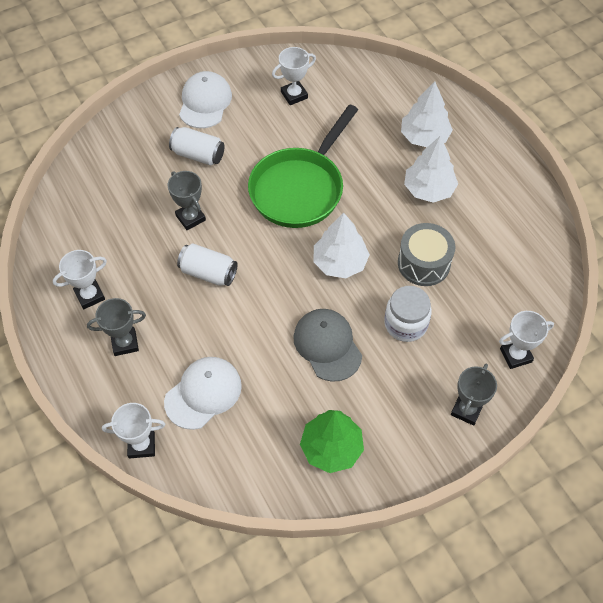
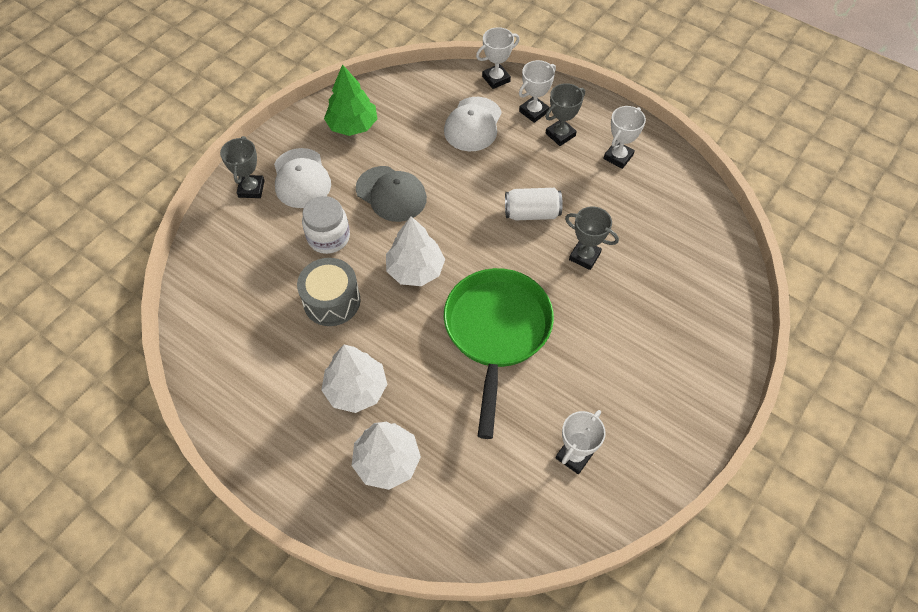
camera: 155 degrees right, 0 degrees up
white can [169,127,225,165] -> none
white cap [179,71,232,128] -> white cap moved to [274,148,331,208]
white trophy [499,311,554,369] -> white trophy moved to [519,60,556,123]

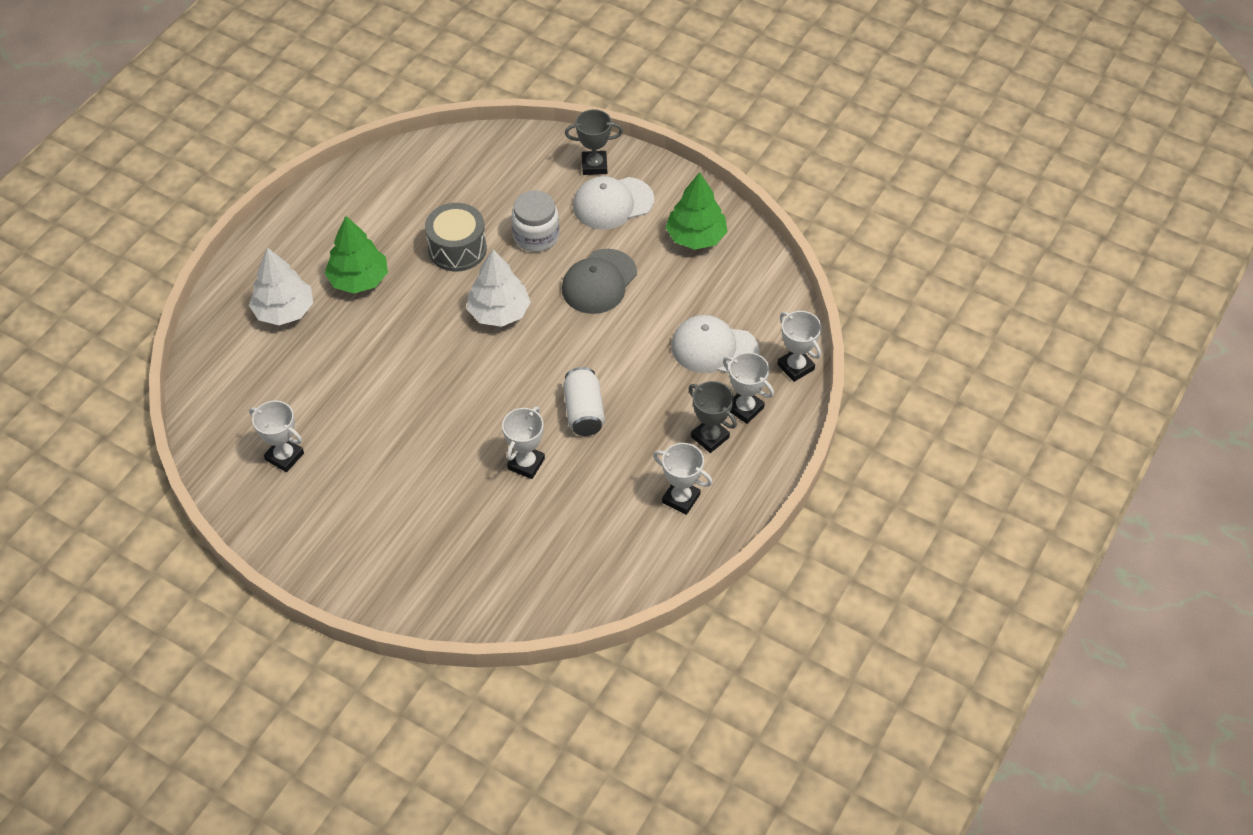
camera: 85 degrees right, 5 degrees down
white tree [321,345,387,413] -> green tree [325,216,388,293]
green pan [444,268,554,439] -> none
grey trophy [565,207,619,270] -> white trophy [502,406,545,479]

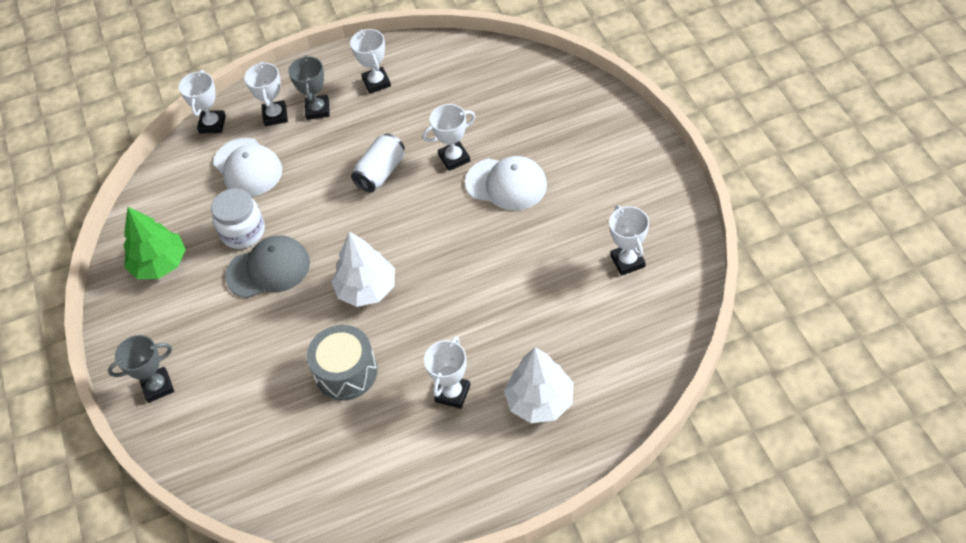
camera: 135 degrees left, 0 degrees up
green tree [325,216,388,293] -> white trophy [424,336,470,409]
white jar [511,190,559,252] -> white jar moved to [211,188,265,249]
grey trophy [565,109,623,175] -> grey trophy turned 60 degrees counterclockwise [108,335,174,403]
white cap [573,176,654,230] -> white cap moved to [465,156,547,211]

